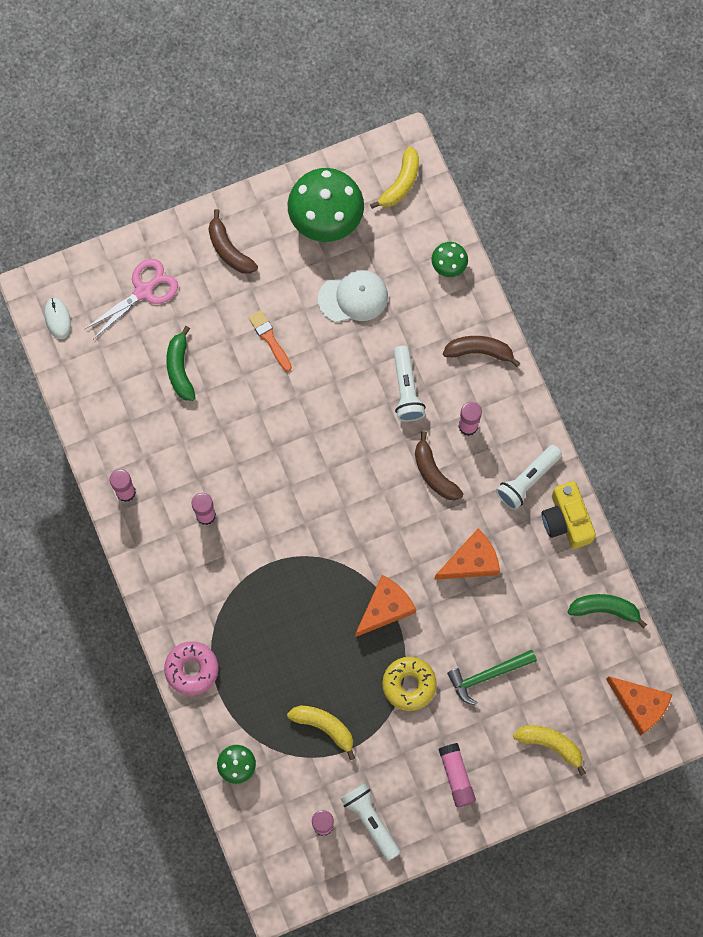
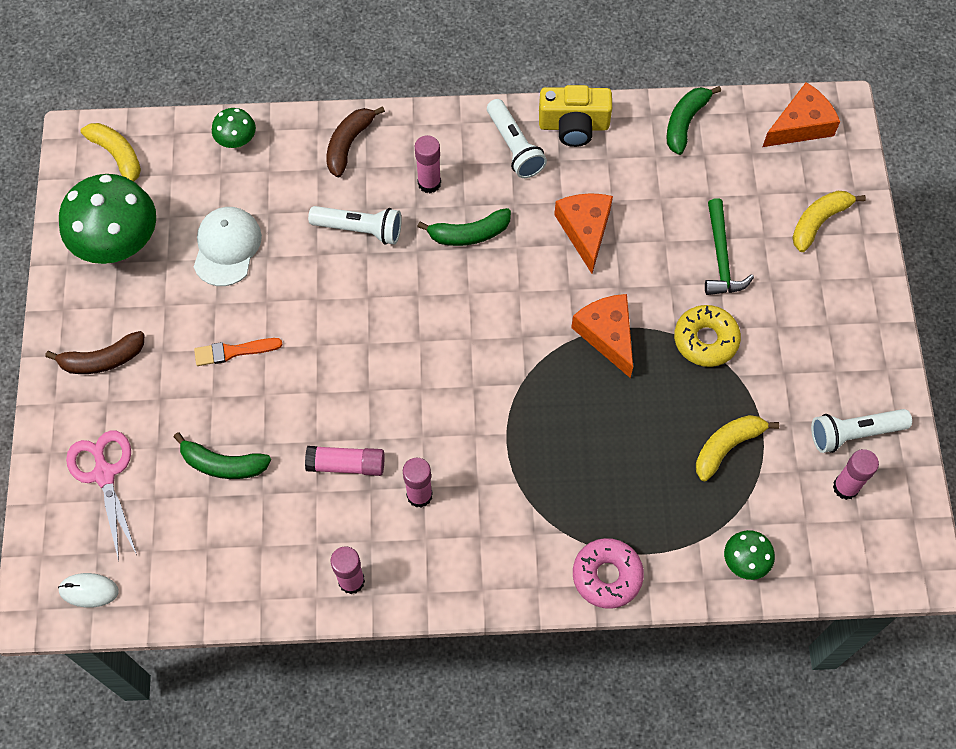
camera: 70 degrees left, 10 degrees down
brown banana [415,431,464,500] -> green banana [417,208,511,246]
pink glue stick [438,743,476,808] -> pink glue stick moved to [305,446,385,476]

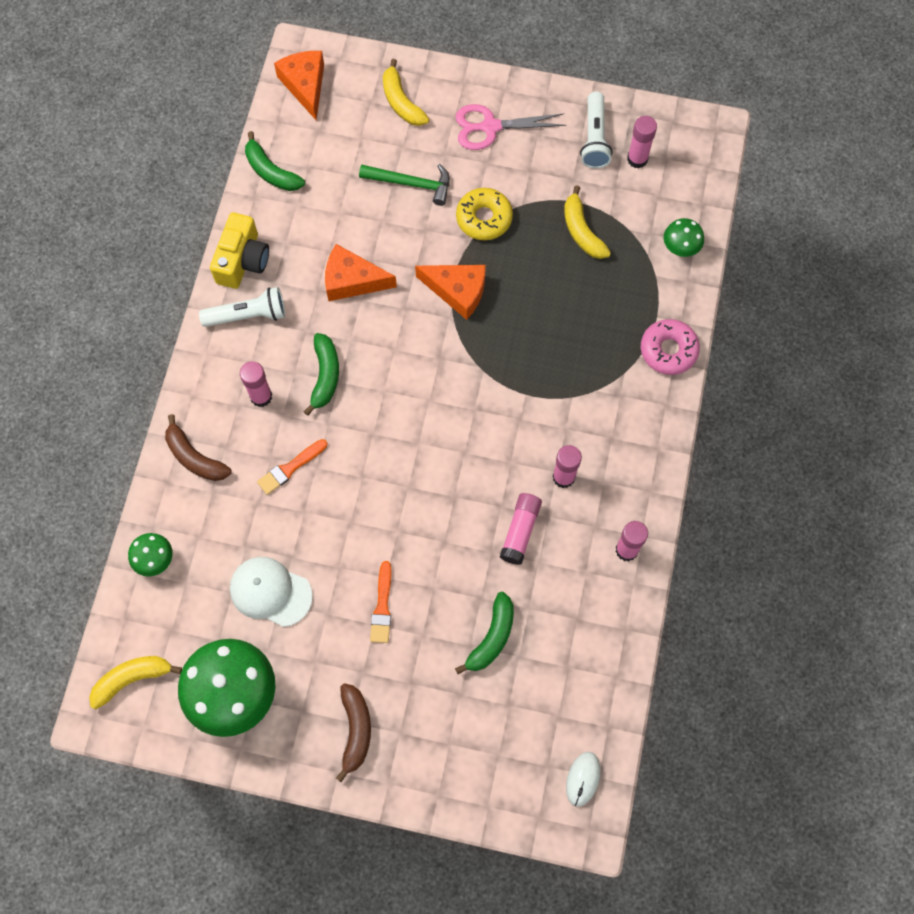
camera: 75 degrees left, 5 degrees up
pink scissors [66,430,137,561] -> pink scissors moved to [455,104,566,150]
white flashlight [308,206,402,245] -> orange brush [257,439,327,495]
orange cheese [571,294,633,378] -> orange cheese turned 150 degrees counterclockwise [415,265,486,320]

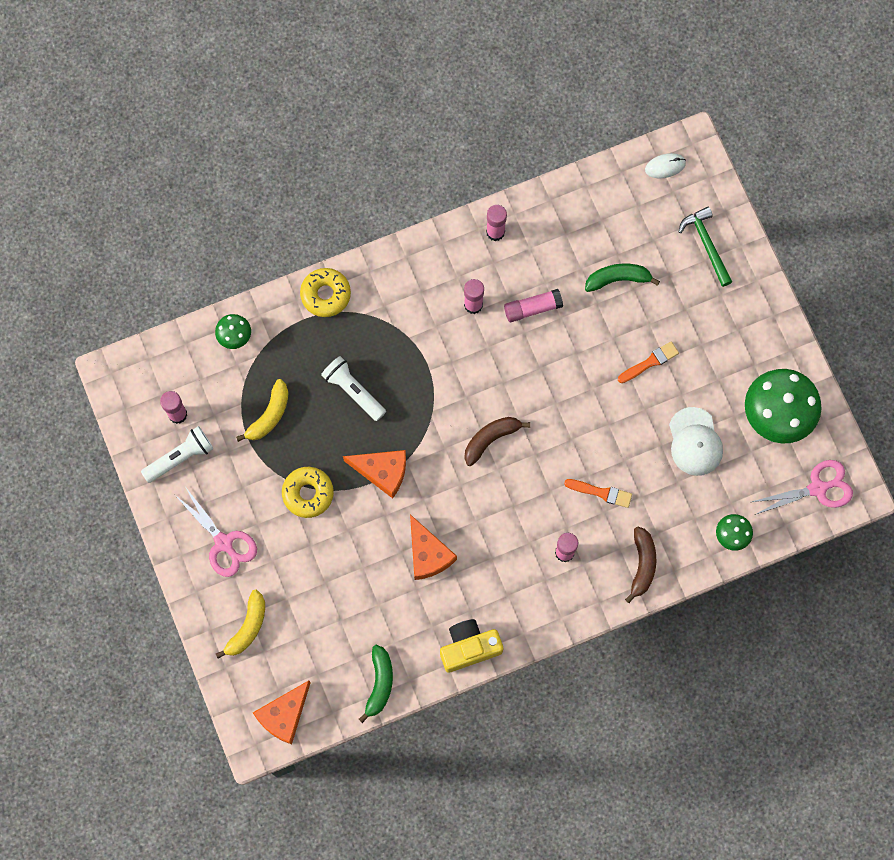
camera: 125 degrees left, 5 degrees up
yellow banana [89,656,182,709] -> pink scissors [752,460,853,515]
white flashlight [199,287,285,327] -> white flashlight moved to [321,356,386,421]
green banana [304,333,339,416] -> none
brown banana [336,683,371,782] -> brown banana moved to [464,417,530,466]
green hammer [359,164,450,206] -> green hammer moved to [679,206,732,287]
orange cheese [415,265,486,320] -> orange cheese turned 120 degrees clockwise [343,450,406,498]
pink donut [641,319,700,375] -> yellow donut [300,268,351,317]

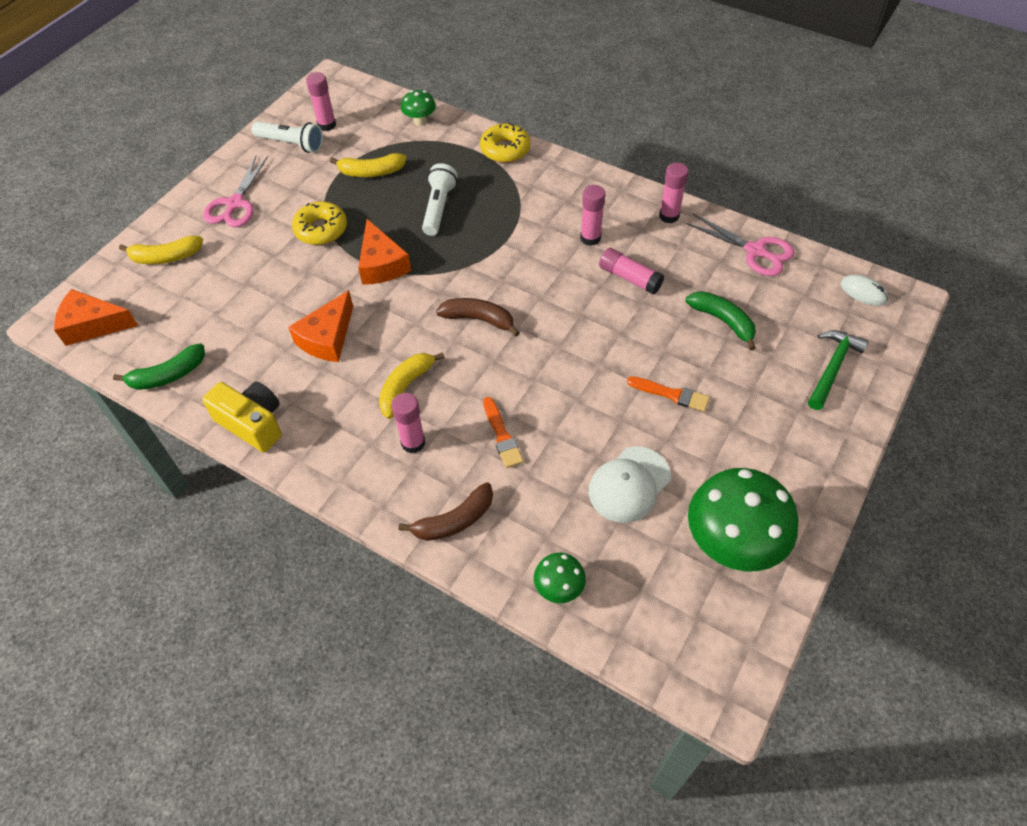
camera: 55 degrees right, 20 degrees down
pink scissors [752,460,853,515] -> pink scissors moved to [686,214,794,276]
none -> yellow banana [379,352,445,419]

